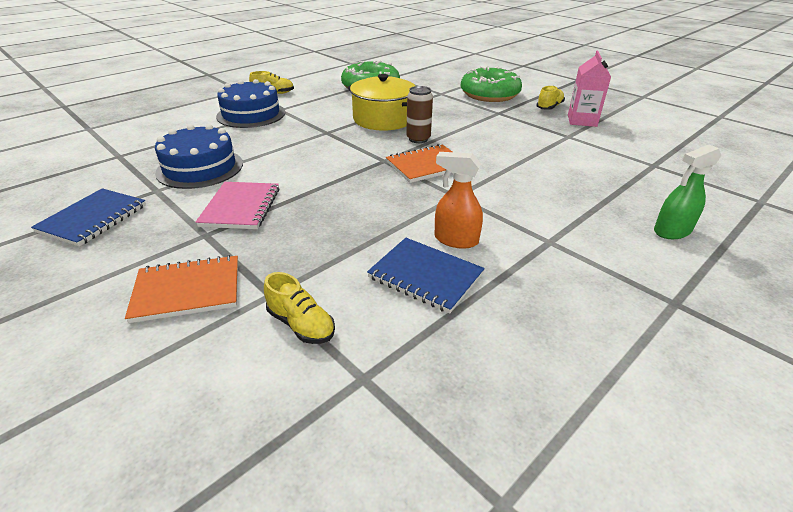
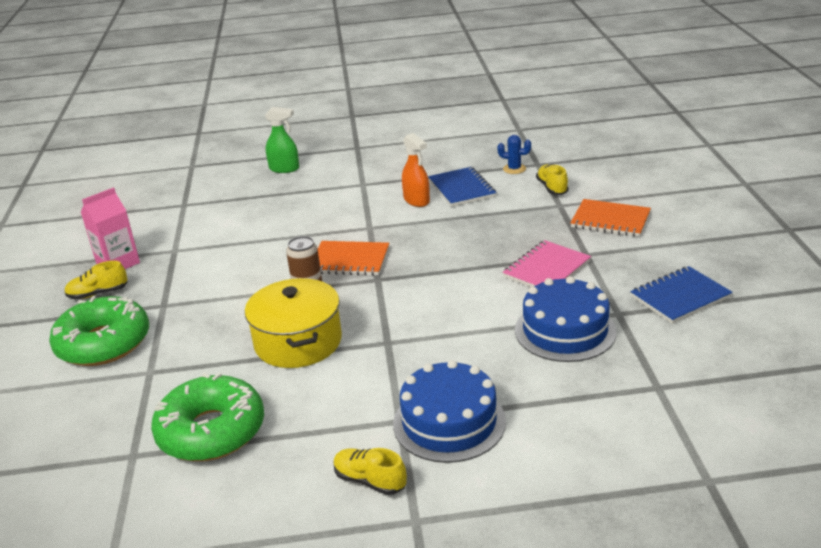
camera: 140 degrees left, 5 degrees down
none -> blue cactus [497,135,531,174]

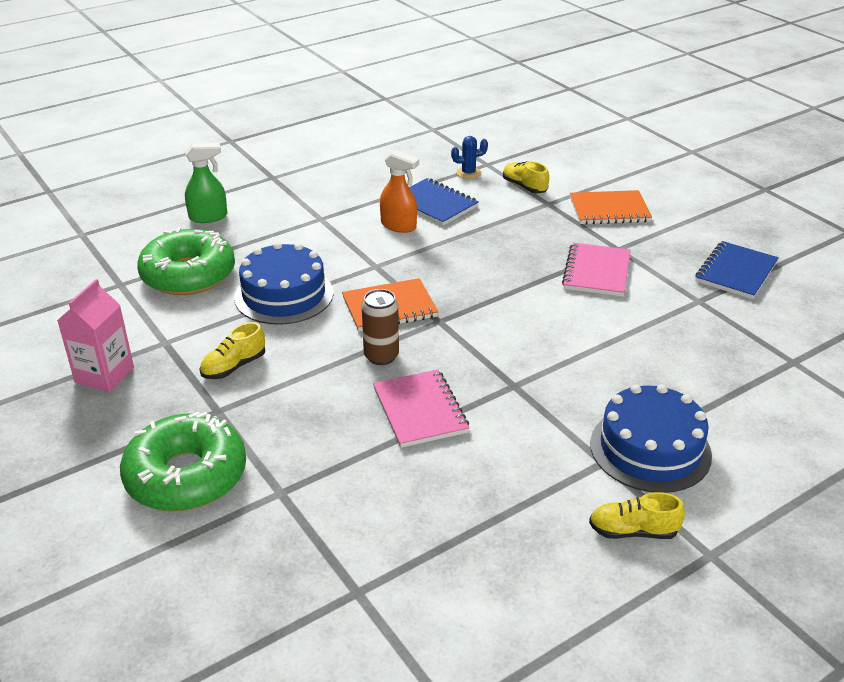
camera: 30 degrees left, 5 degrees up
yellow shoe [64,261,128,299] -> yellow shoe moved to [199,322,265,379]
green donut [151,372,264,461] -> green donut moved to [137,227,235,295]
yellow pot [245,278,342,368] -> pink notebook [373,370,469,448]
blue cake [515,276,616,362] -> blue cake moved to [234,242,333,325]

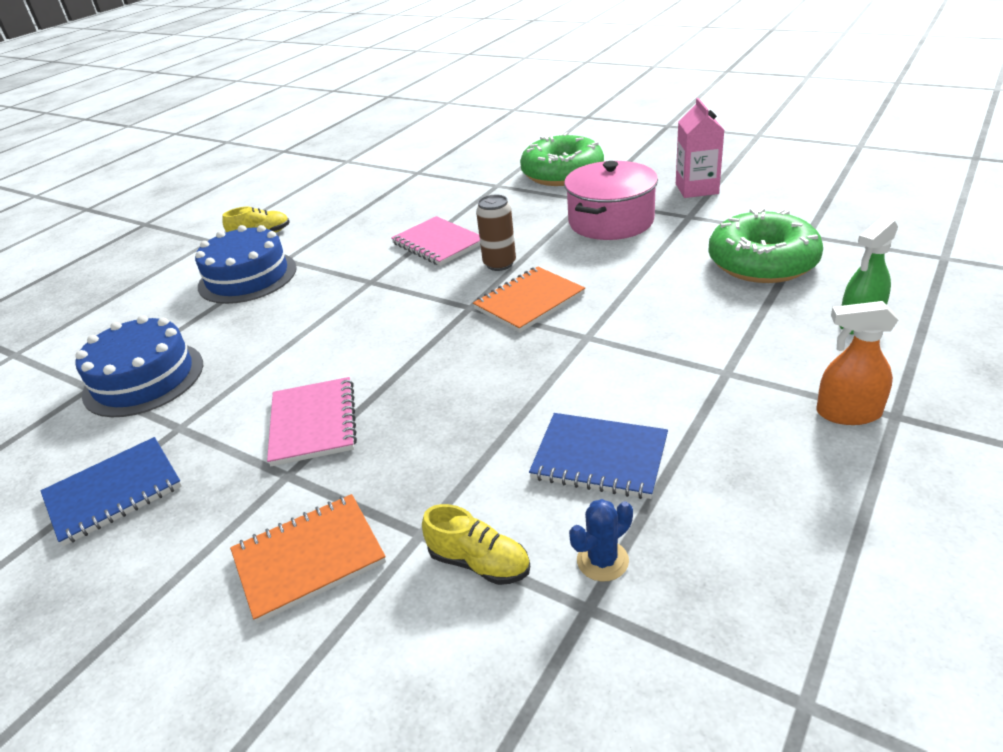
camera: 160 degrees right, 0 degrees up
yellow shoe [199,322,265,379] -> pink pot [564,161,658,240]
blue cake [234,242,333,325] -> blue cake moved to [75,315,203,417]
orange spray bottle [380,150,419,233] -> orange spray bottle moved to [816,301,898,425]
blue notebook [695,241,779,299] -> blue notebook turned 45 degrees clockwise [41,437,182,546]

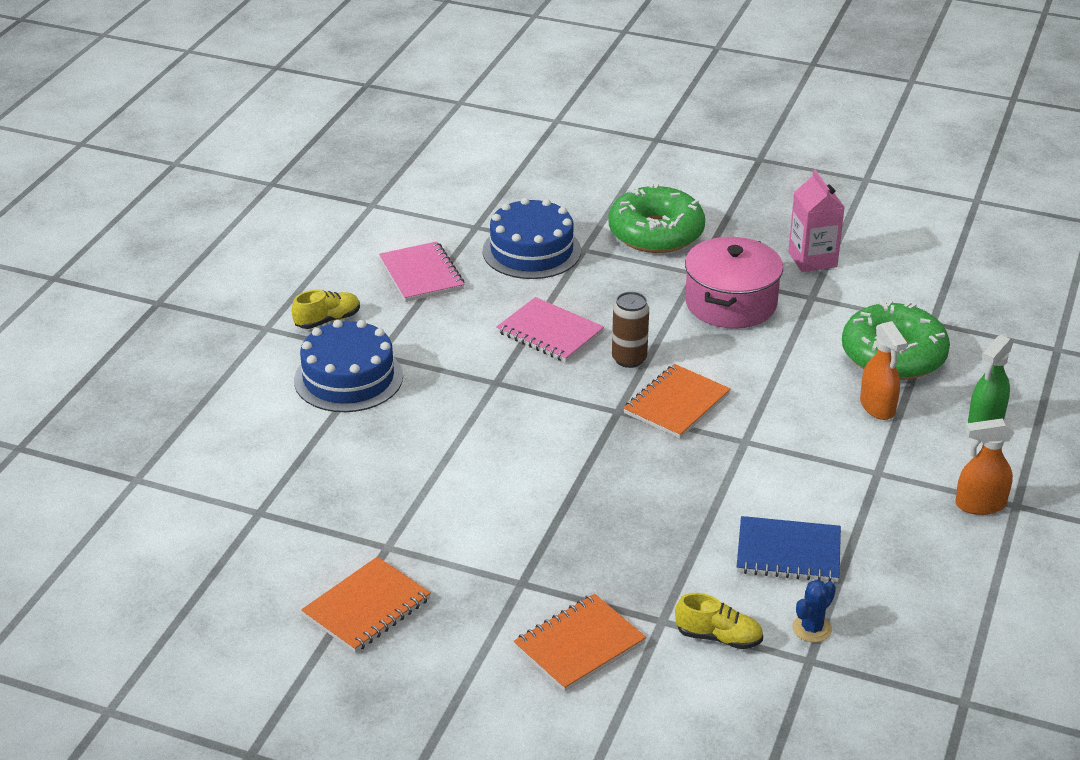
camera: 15 degrees left, 0 degrees up
blue notebook [41,437,182,546] -> orange notebook [301,557,431,653]
blue cake [75,315,203,417] -> blue cake moved to [482,198,581,279]
pink notebook [267,377,357,466] -> pink notebook moved to [379,241,465,302]
none -> orange spray bottle [860,321,907,420]

